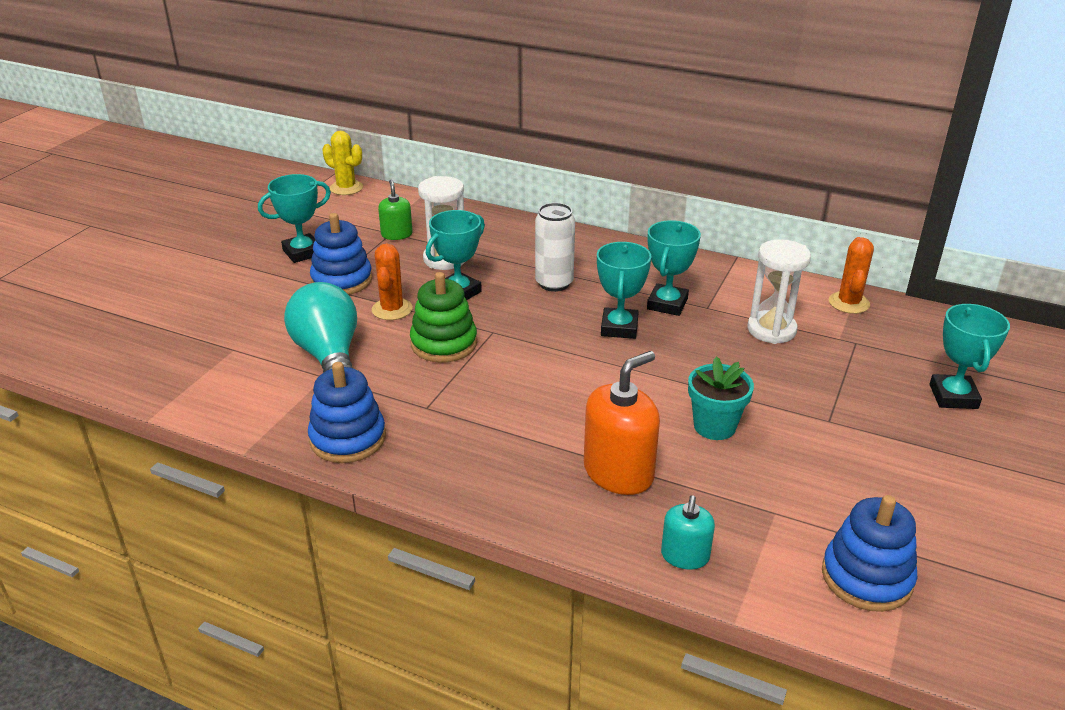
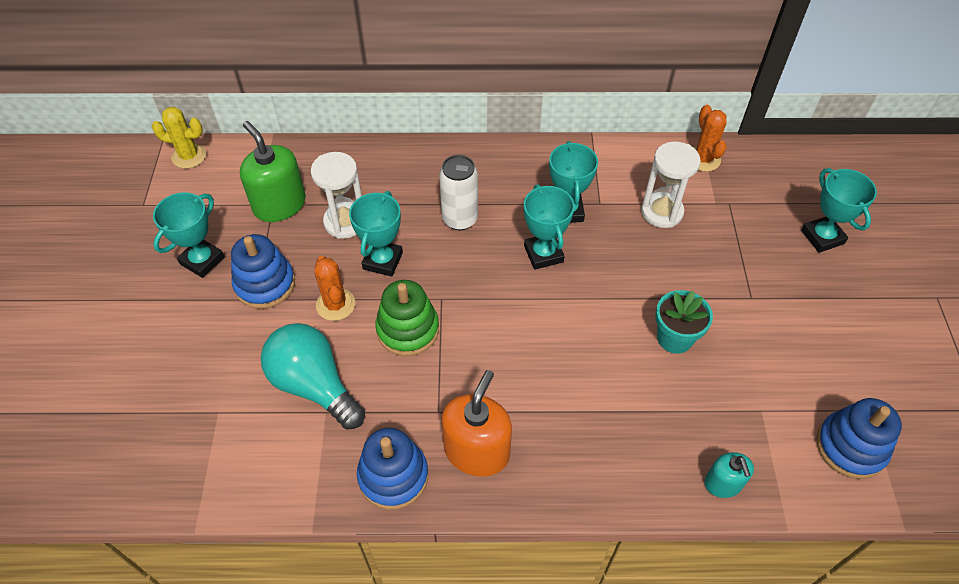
camera: 25 degrees left, 20 degrees up
green soap dispenser [378,180,412,240] -> green soap dispenser [240,121,306,222], size x1.75
orange soap dispenser [584,351,660,495] -> orange soap dispenser moved to [442,370,512,477]

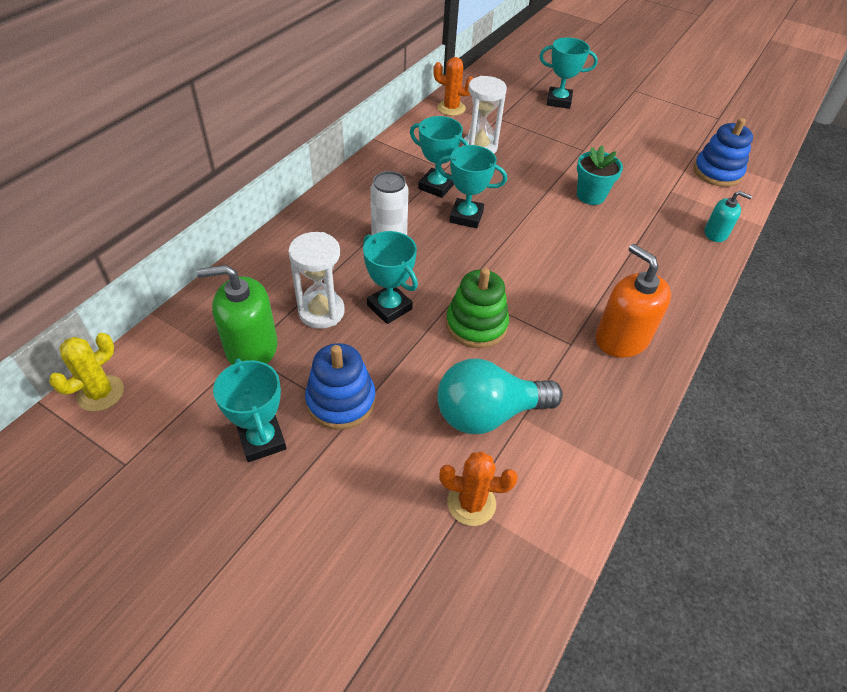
camera: 60 degrees left, 5 degrees down
orange cactus [314,256,355,321] -> orange cactus moved to [439,451,518,526]
blue stacking toy [357,428,428,510] -> none

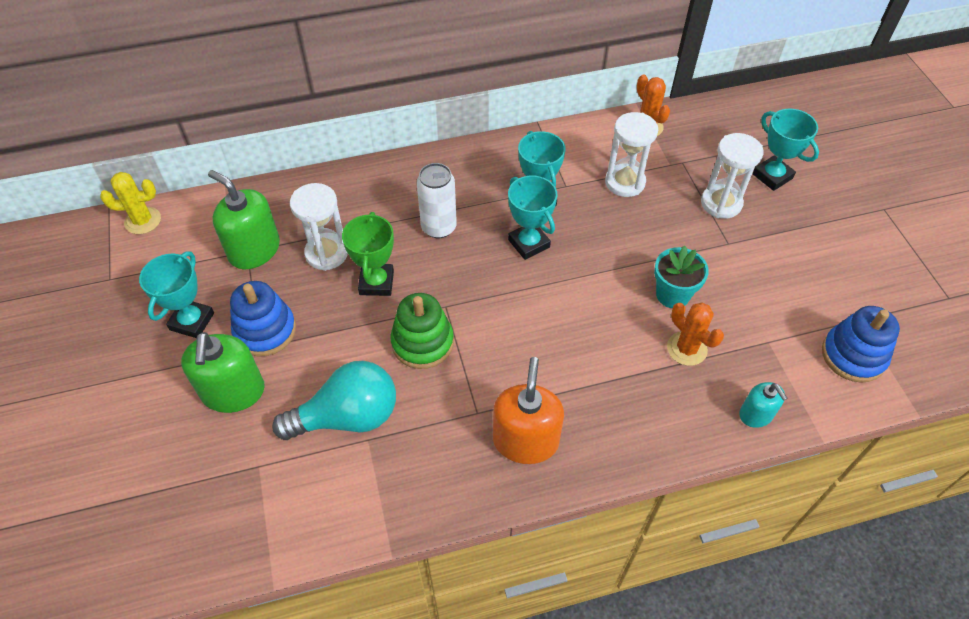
camera: 45 degrees right, 5 degrees up
turquoise trophy [363,231,418,324] -> green trophy [342,212,394,296]
turquoise light bulb [437,358,563,434] -> turquoise light bulb turned 135 degrees clockwise [272,361,396,440]
orange cactus [439,451,518,526] -> orange cactus moved to [667,302,724,366]
none -> green soap dispenser [181,332,265,413]
none -> white hourglass [701,133,764,219]

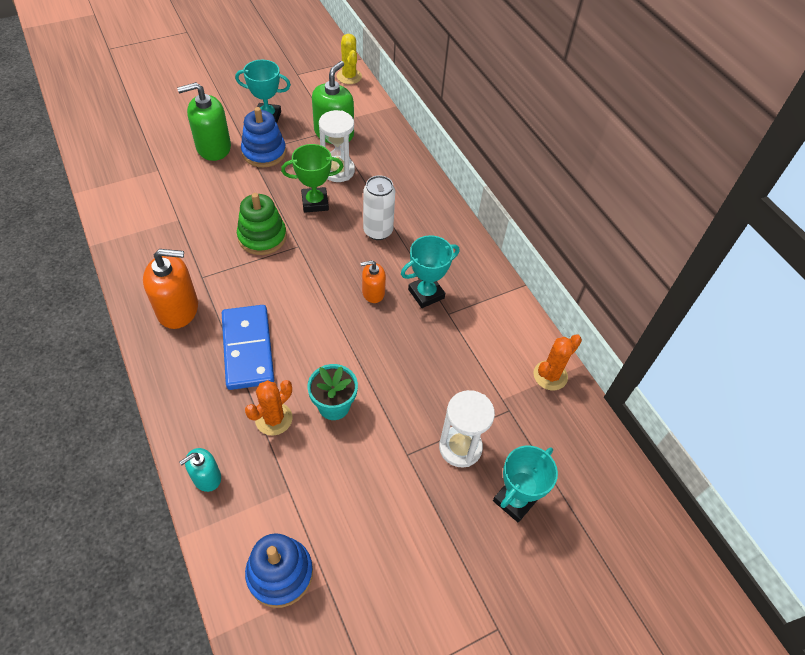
camera: 75 degrees right, 0 degrees up
turquoise light bulb [272,361,396,440] -> none
turquoise trophy [508,176,557,260] -> orange soap dispenser [360,260,386,303]
white hourglass [605,112,658,197] -> none
none -> blue domino [222,305,274,390]

